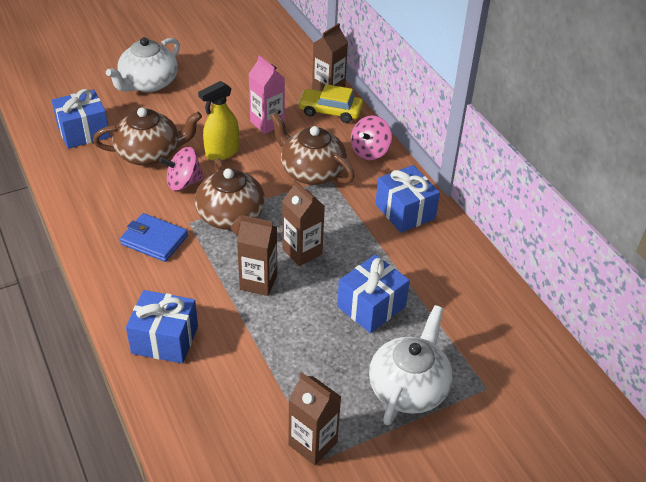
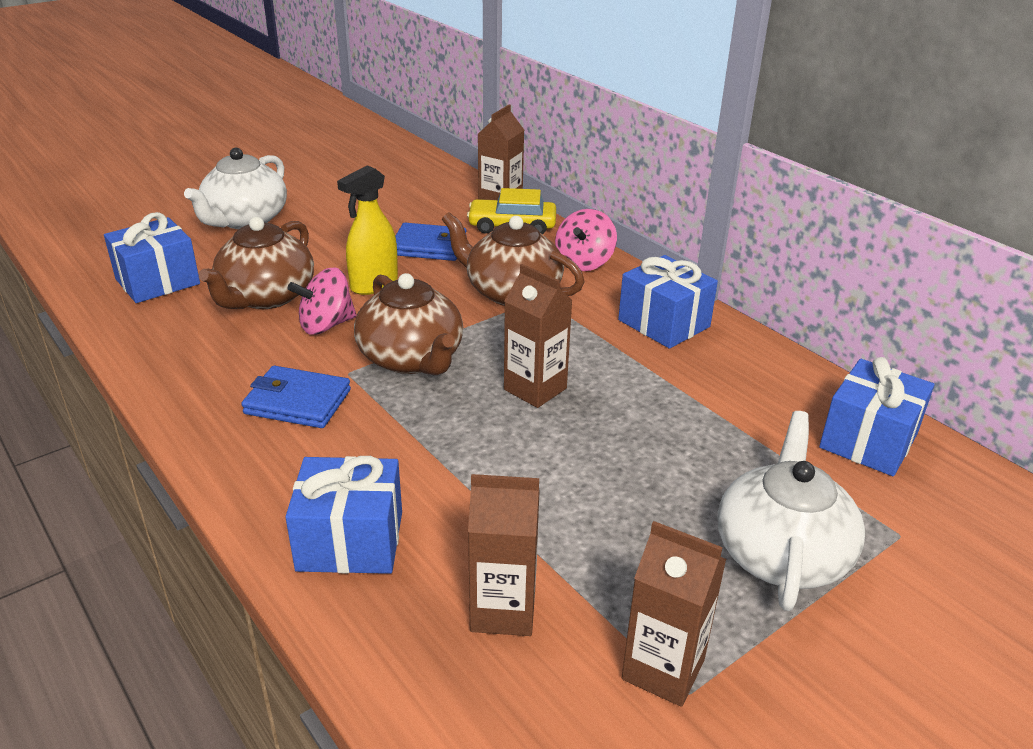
camera: 10 degrees left, 10 degrees down
brown teapot [93,107,202,166] -> brown teapot turned 135 degrees clockwise [199,217,314,309]
brown carton [237,215,277,296] -> brown carton moved to [468,474,540,636]
pink carton [248,55,285,134] -> blue wallet [395,223,467,261]
blue gift [337,254,410,333] -> blue gift moved to [819,357,935,476]

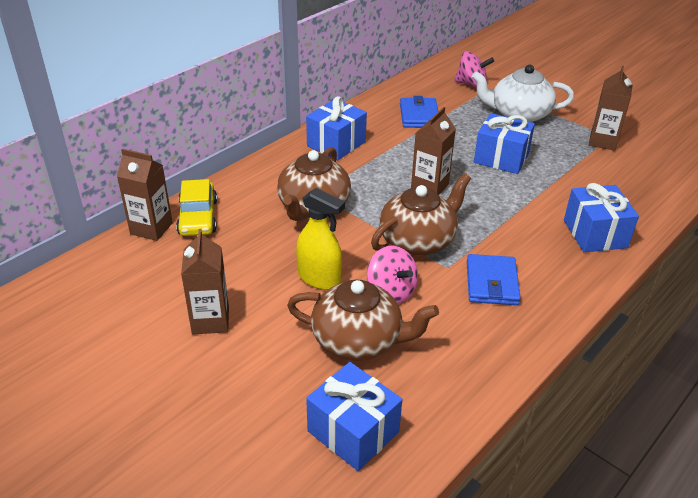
camera: 100 degrees left, 5 degrees up
white teapot [184,148,287,229] -> none
blue wallet [395,223,467,261] -> blue wallet moved to [400,96,438,128]
brown carton [468,474,540,636] -> brown carton moved to [181,229,229,334]
pink spinning top [555,209,617,271] -> pink spinning top moved to [454,51,494,88]
blue gift [819,357,935,476] -> blue gift moved to [474,113,535,174]

